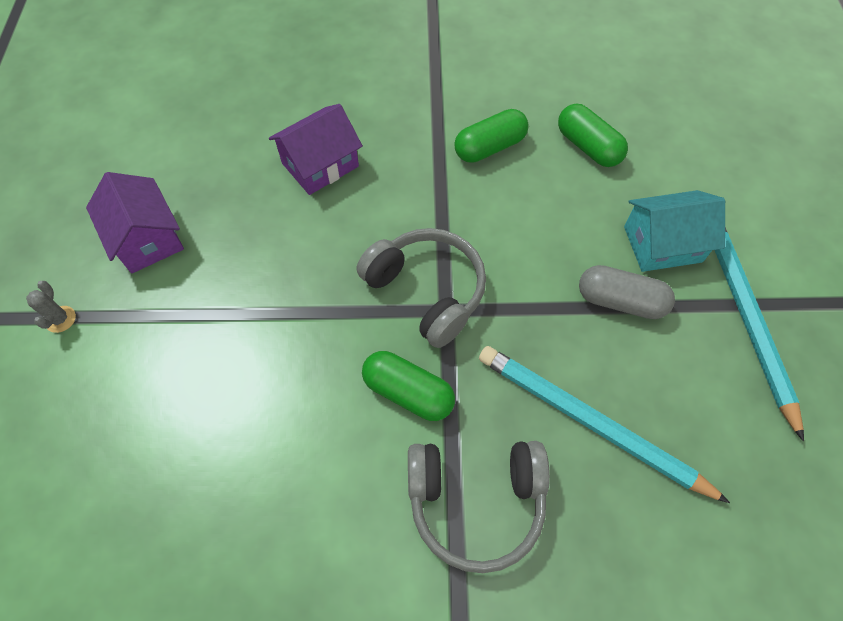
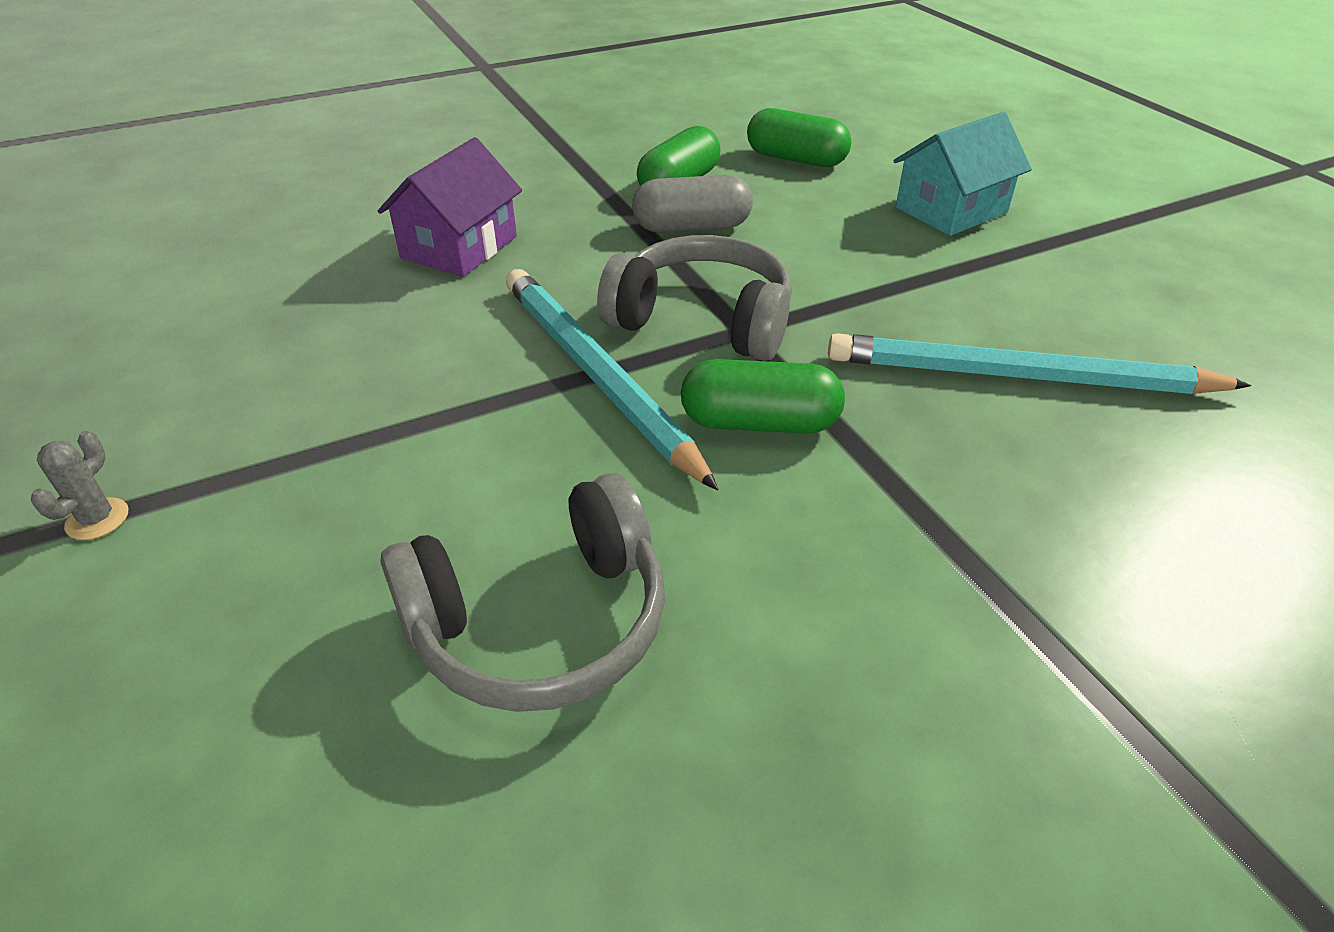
camera: 25 degrees left, 20 degrees down
grey cactus [26,281,76,333] -> grey cactus turned 45 degrees clockwise [31,431,128,540]
purple house [86,172,184,273] -> none
grey headphones [408,441,550,573] -> grey headphones moved to [380,473,665,712]
grey capsule [579,265,675,319] -> grey capsule moved to [632,175,753,232]
turquoise pencil [715,227,804,441] -> turquoise pencil moved to [506,269,718,490]

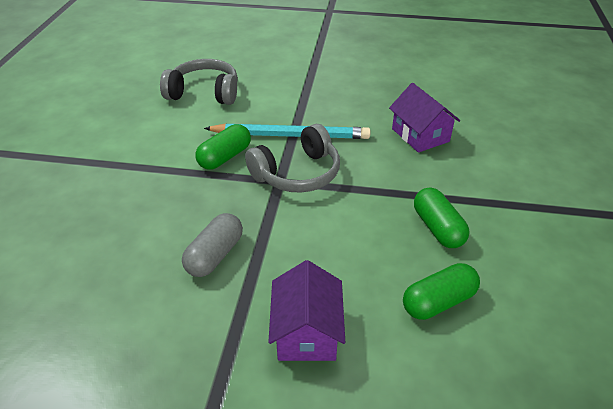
camera: 125 degrees right, 0 degrees up
grey cactus [31,431,128,540] -> none
grey headphones [380,473,665,712] -> grey headphones turned 90 degrees clockwise [160,59,238,105]
grey capsule [632,175,753,232] -> grey capsule moved to [182,213,243,277]
turquoise pencil [828,333,1251,394] -> none
turquoise house [893,112,1032,236] -> purple house [268,260,345,361]

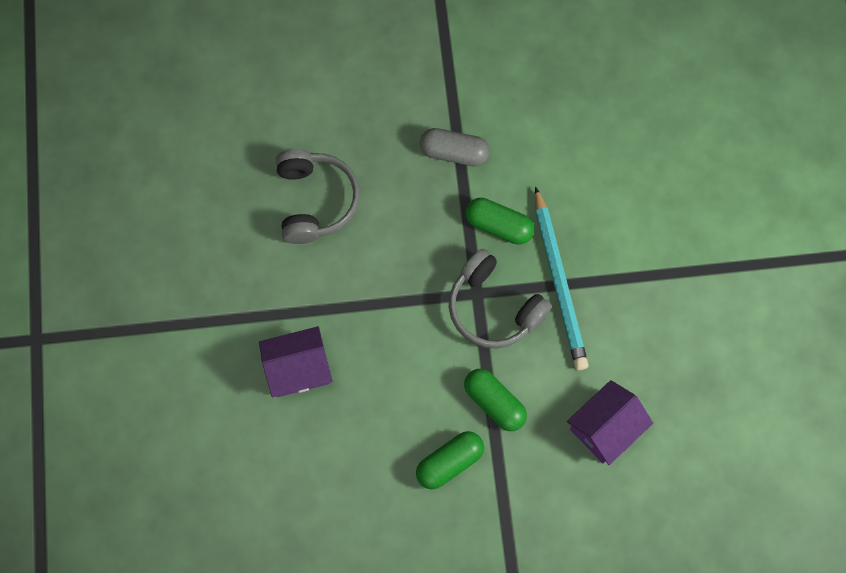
camera: 75 degrees right, 30 degrees up
grey headphones [160,59,238,105] -> grey headphones moved to [276,149,360,244]
grey capsule [182,213,243,277] -> grey capsule moved to [420,128,490,166]
green capsule [403,263,480,320] -> green capsule moved to [464,369,527,431]

